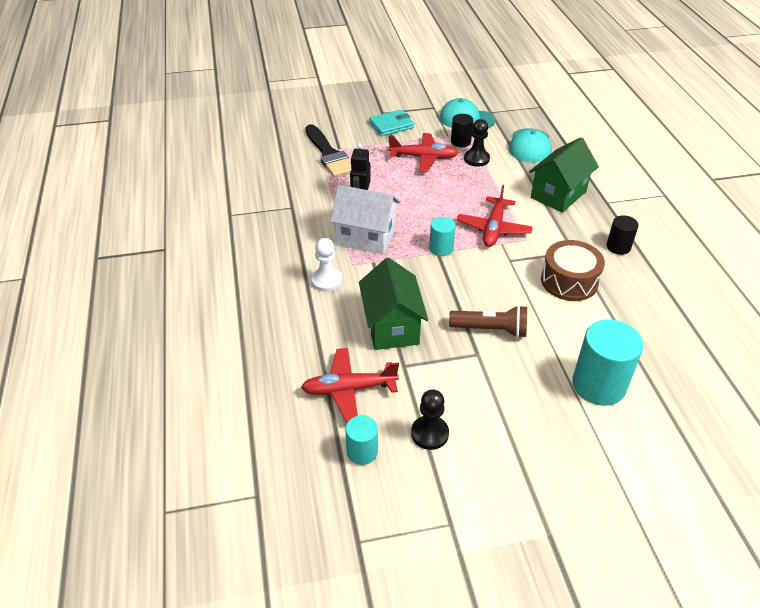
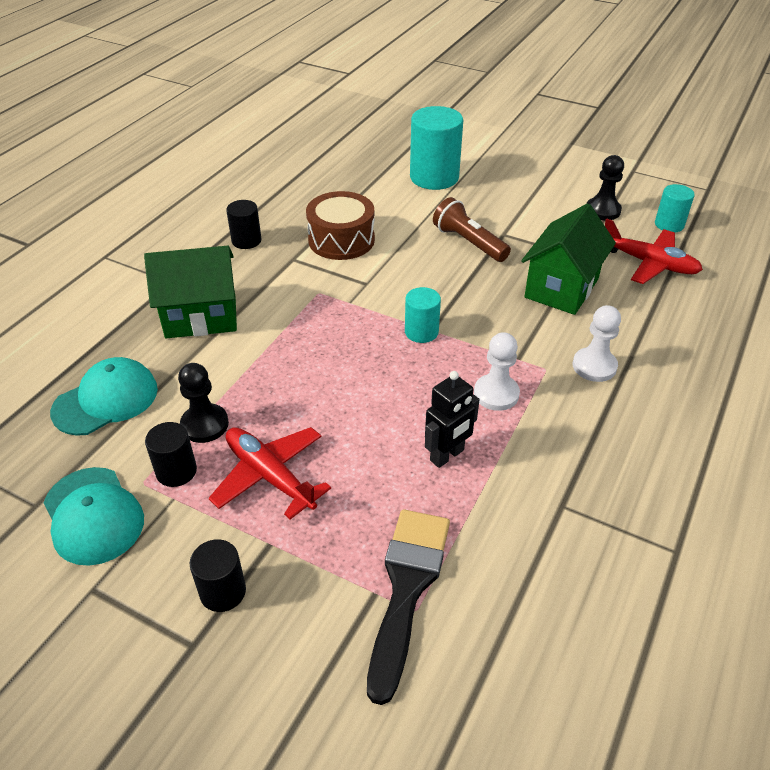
camera: 140 degrees left, 0 degrees up
white house [330,185,400,254] -> white pawn [474,332,520,411]
turquoise wallet [369,110,414,136] -> black cylinder [189,539,246,612]
red plane [457,185,533,247] -> none

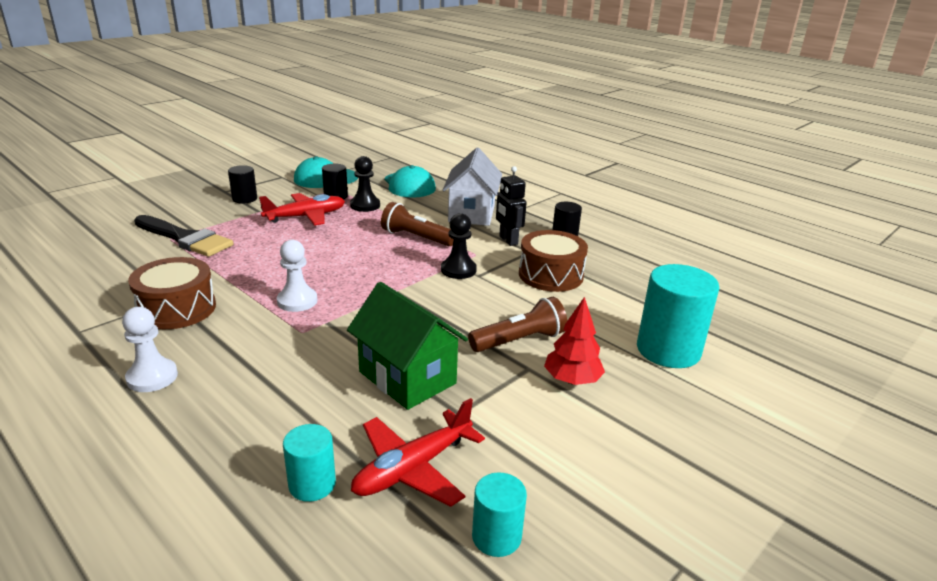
camera: 105 degrees right, 15 degrees down
green house [144,246,237,338] -> white house [443,148,502,226]
turquoise cylinder [405,287,441,343] -> turquoise cylinder moved to [283,424,336,502]
black robot [425,371,480,468] -> black robot moved to [496,166,527,246]
white pawn [573,305,621,382] -> white pawn moved to [122,307,178,392]
black pawn [587,155,624,220] -> black pawn moved to [441,213,477,279]
none -> brown drum [128,257,216,329]
none -> brown flashlight [381,202,454,246]
none -> red tree [544,297,605,385]

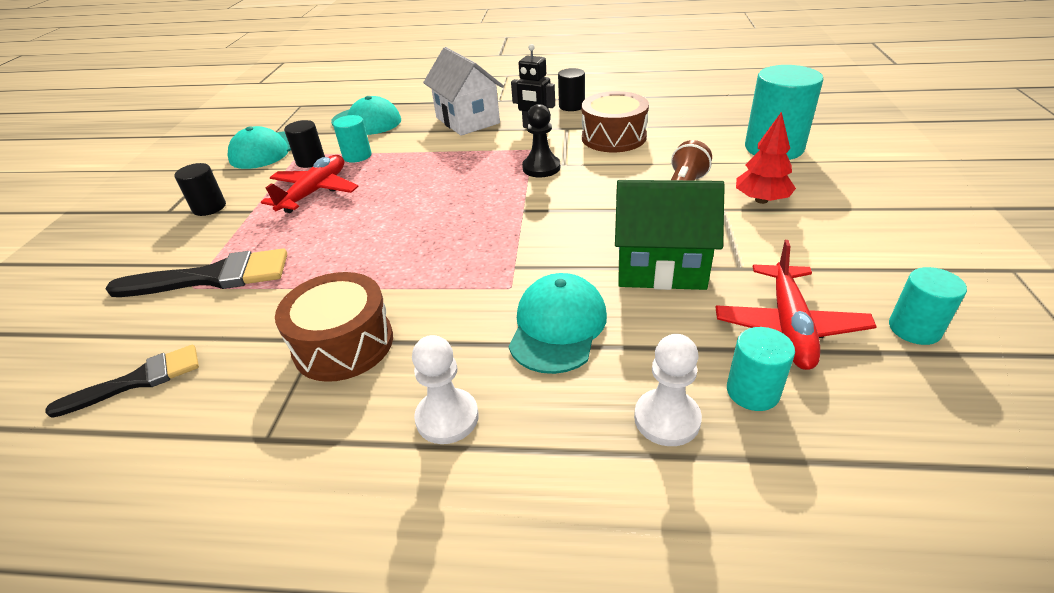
camera: 35 degrees left, 10 degrees up
white pawn [277,240,317,312] -> white pawn moved to [634,334,702,446]
black pawn [350,156,380,212] -> turquoise cylinder [333,115,372,163]
brown flashlight [381,202,454,246] -> none
none -> black brush [45,345,199,418]
none -> turquoise cap [509,273,607,374]

